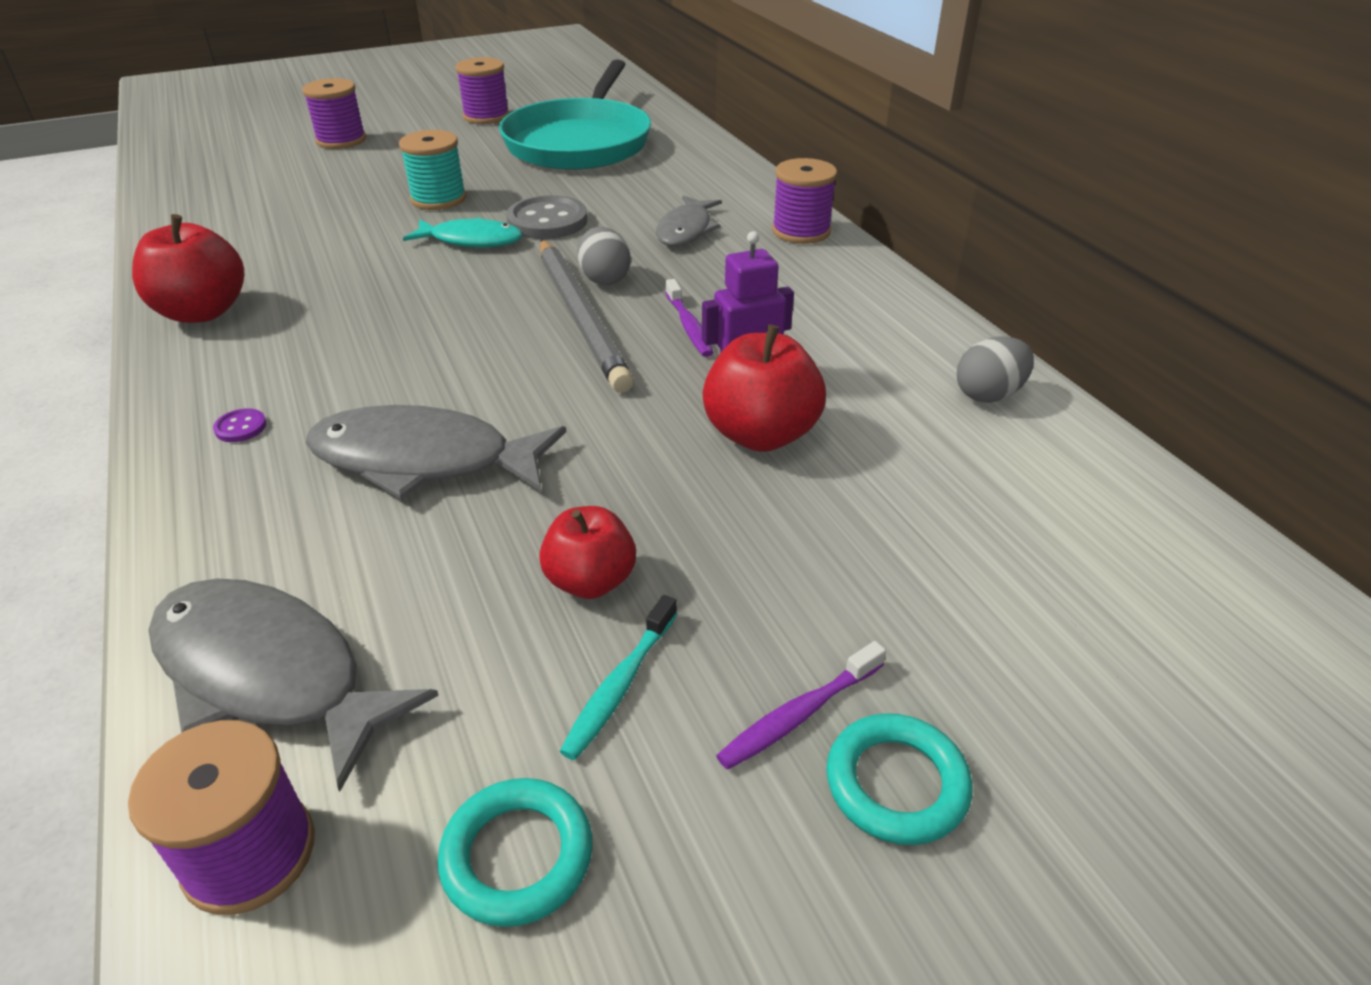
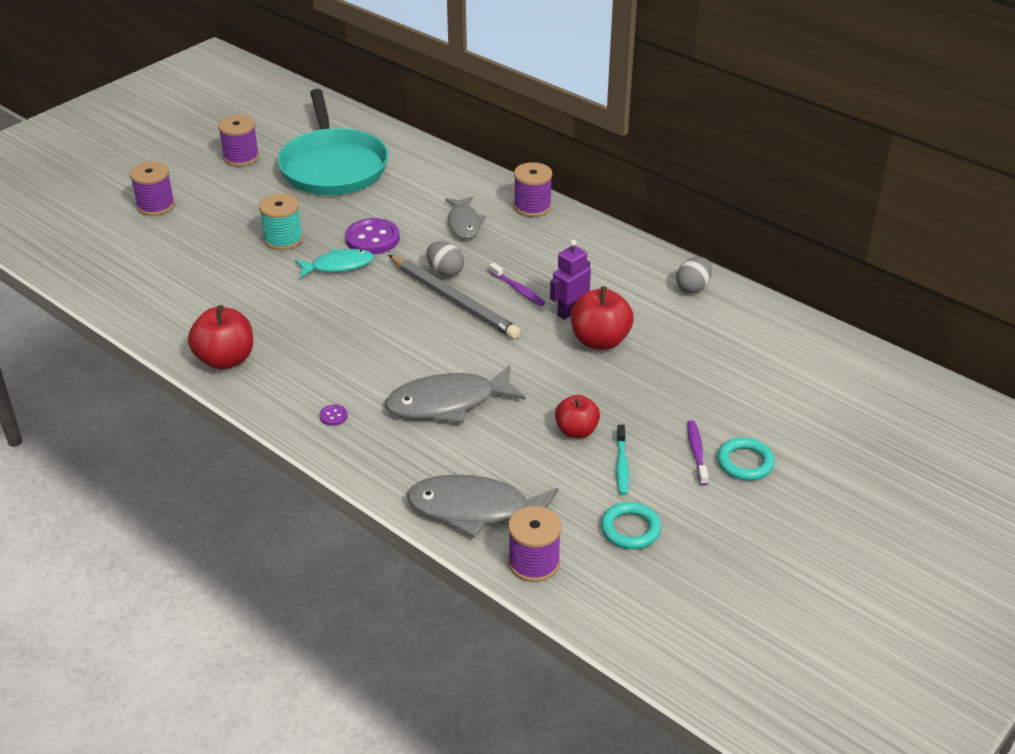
camera: 25 degrees left, 0 degrees up
grey button [506,195,588,239] -> purple button [345,218,400,254]
purple toothbrush [716,641,886,770] -> purple toothbrush turned 150 degrees clockwise [687,420,709,486]

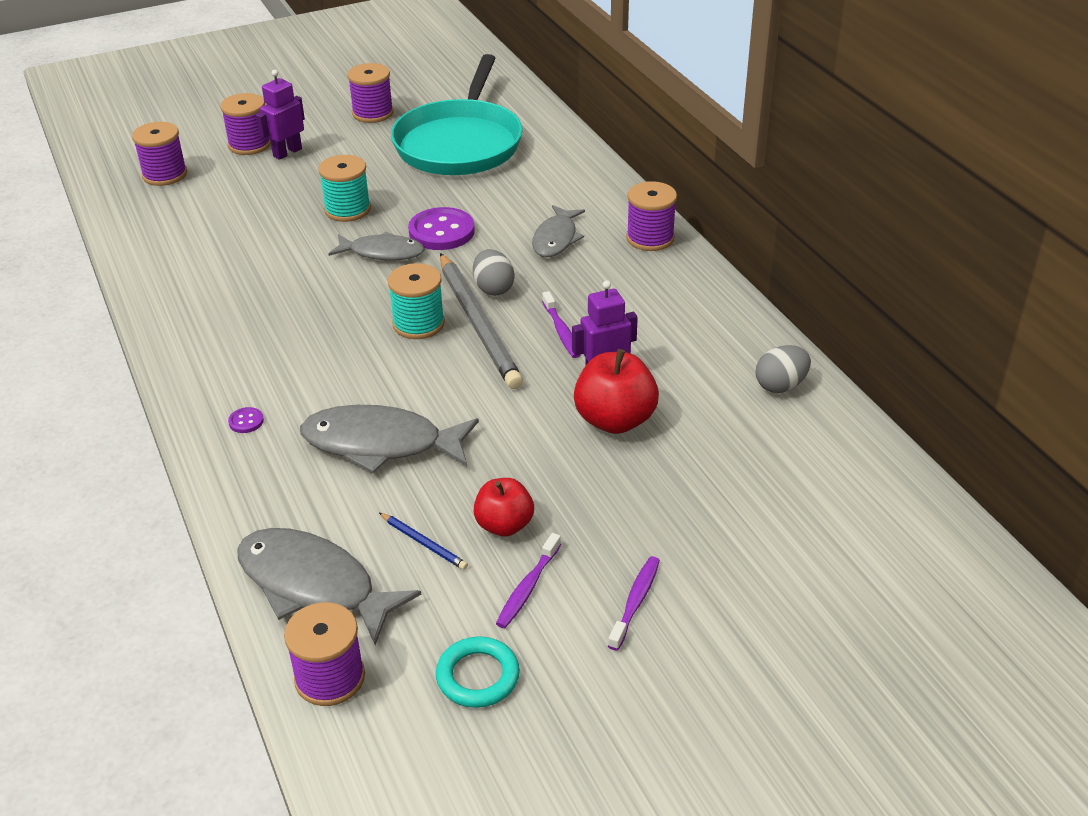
camera: 25 degrees right, 0 degrees up
red apple [188,305,253,370] -> none
turquoise fish [295,249,374,278] -> grey fish [328,232,425,261]
turquoise toothbrush [616,424,629,495] -> purple toothbrush [496,533,561,628]
turquoise ring [717,437,775,481] -> none
none -> purple spool [132,122,187,186]
none -> purple robot [256,70,305,160]
none -> blue pencil [379,513,468,570]
none -> turquoise spool [388,263,445,339]

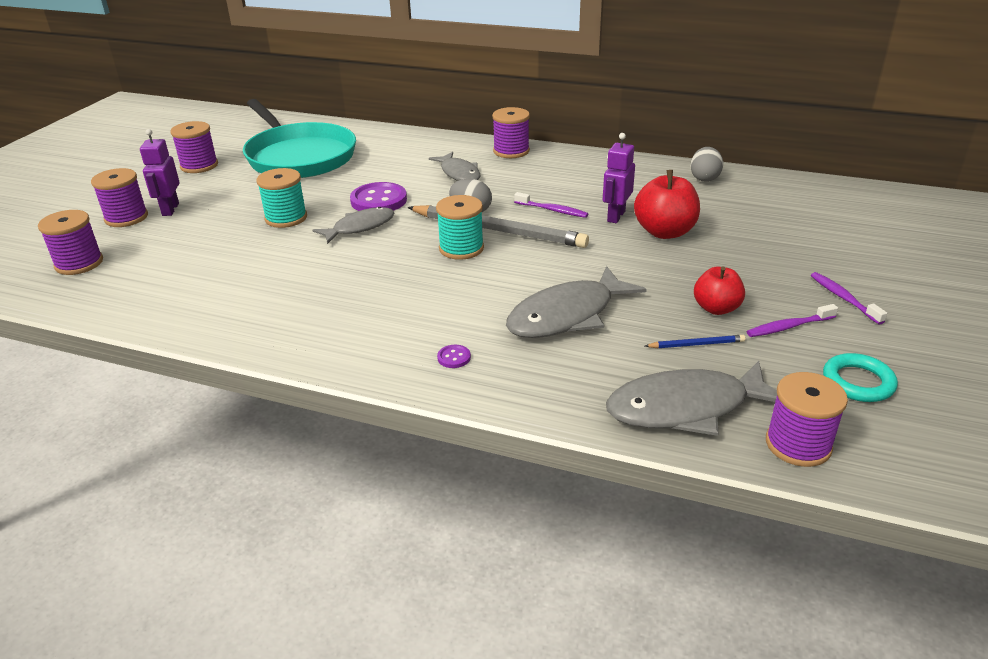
camera: 45 degrees left, 5 degrees down
purple toothbrush [496,533,561,628] -> purple toothbrush turned 90 degrees clockwise [747,304,838,337]

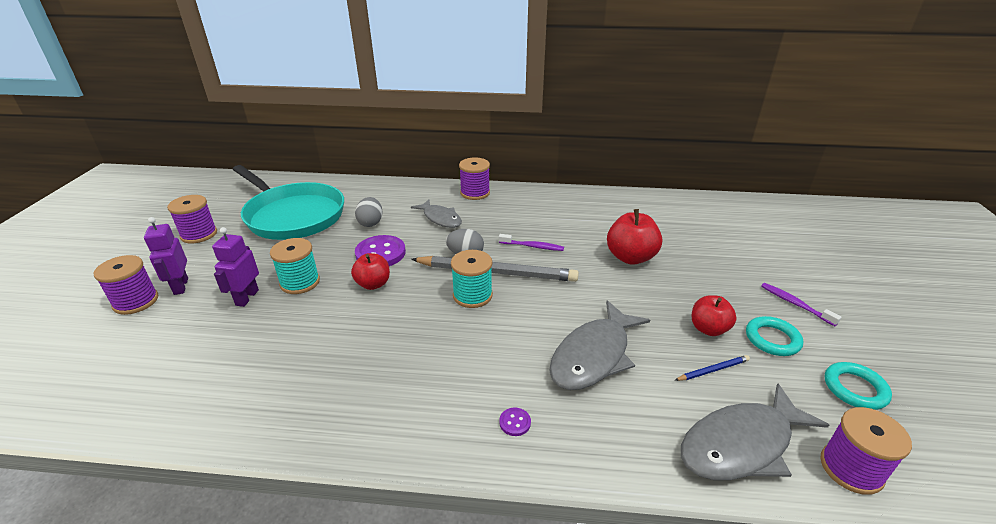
camera: 15 degrees left, 0 degrees up
purple spool [38,210,103,275] -> none
grey fish [313,207,394,244] -> red apple [351,253,390,290]
purple robot [603,133,635,223] -> purple robot moved to [212,227,259,307]
grey egg [690,147,723,182] -> grey egg moved to [355,197,383,227]
purple toothbrush [747,304,838,337] -> turquoise ring [746,316,803,356]

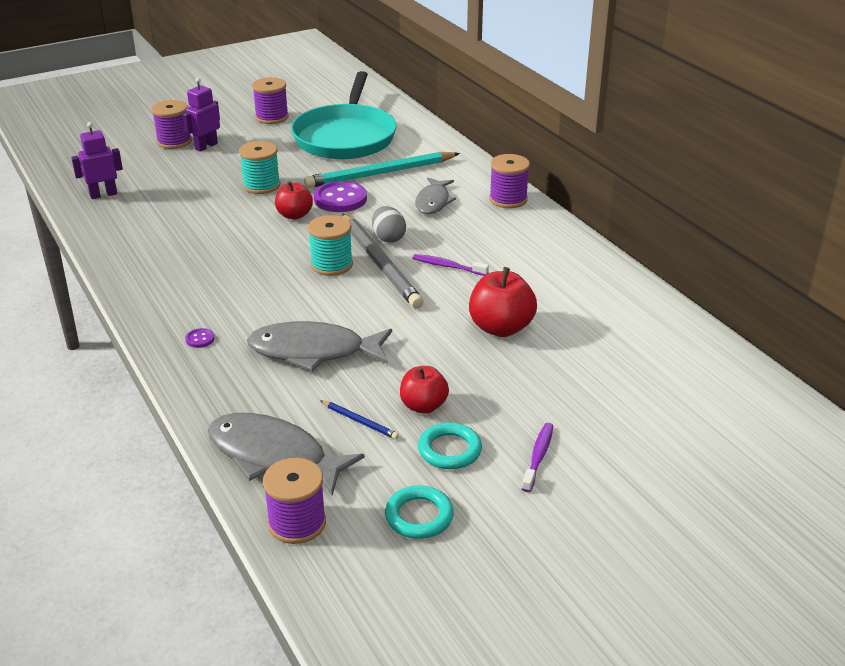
camera: 55 degrees right, 0 degrees up
purple robot [212,227,259,307] -> purple robot moved to [71,122,123,199]
grey egg [355,197,383,227] -> turquoise pencil [304,152,460,188]
purple toothbrush [499,234,564,251] -> purple toothbrush turned 135 degrees clockwise [413,254,489,276]

